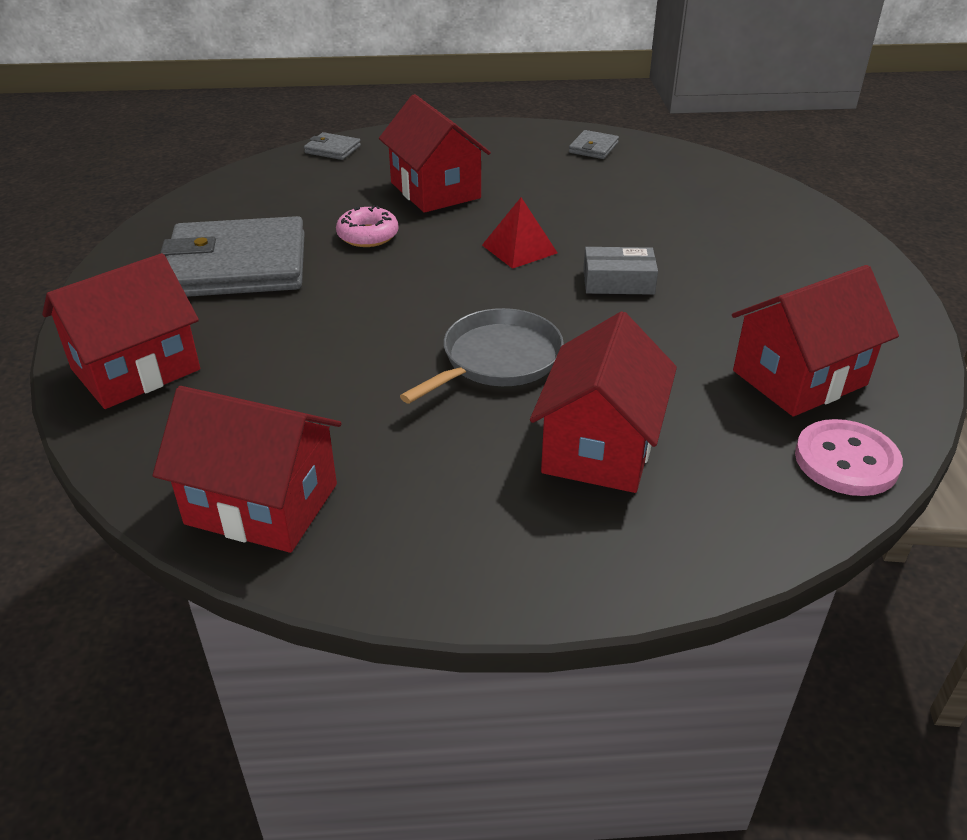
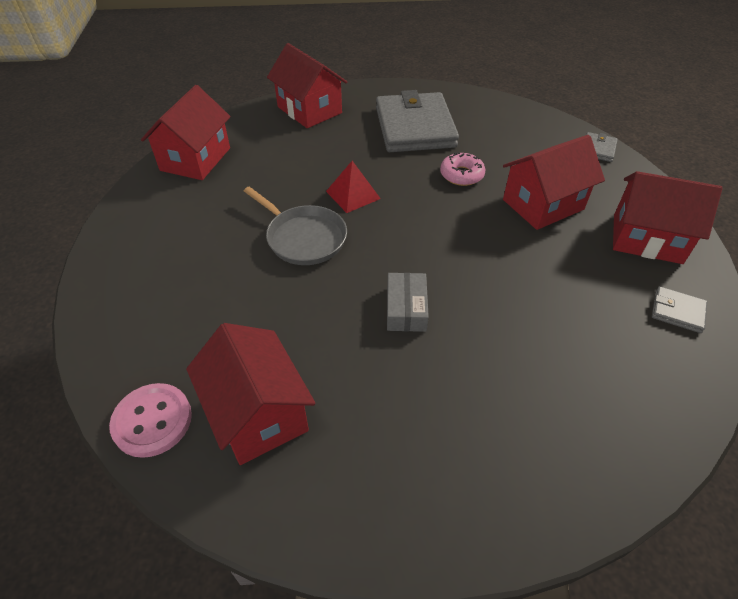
camera: 90 degrees right, 10 degrees up
red pyramid [482,198,558,269] -> red pyramid moved to [326,161,381,213]
red house [530,311,677,493] -> red house moved to [613,171,723,264]

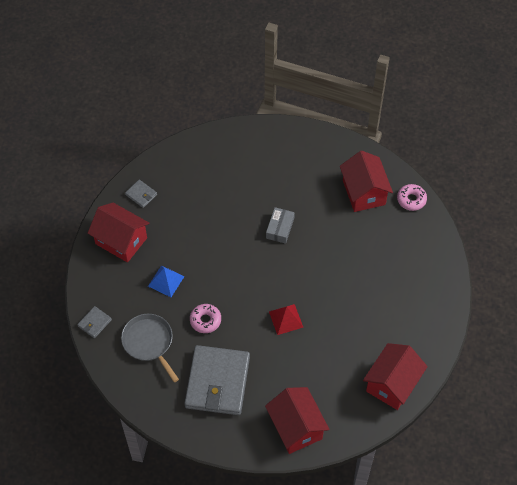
camera: 165 degrees left, 10 degrees up
pink button [109,383,192,458] -> pink donut [397,184,427,211]
grey pan [244,186,347,265] -> grey pan moved to [121,314,179,382]
red house [503,135,605,230] -> blue pyramid [148,266,185,297]

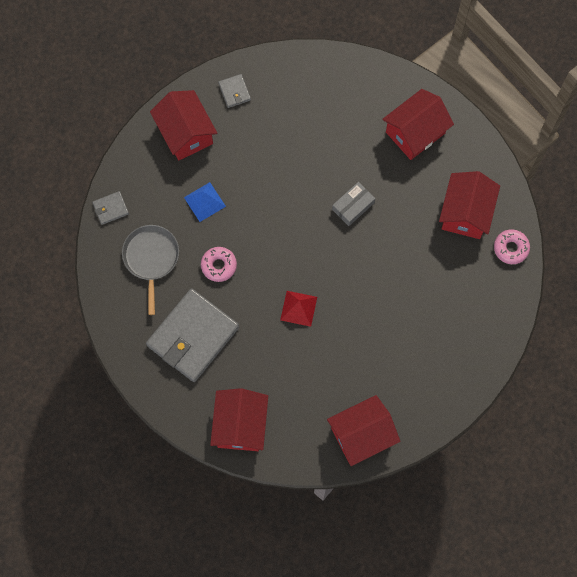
camera: 30 degrees right, 15 degrees up
none -> red house [382,89,454,160]

